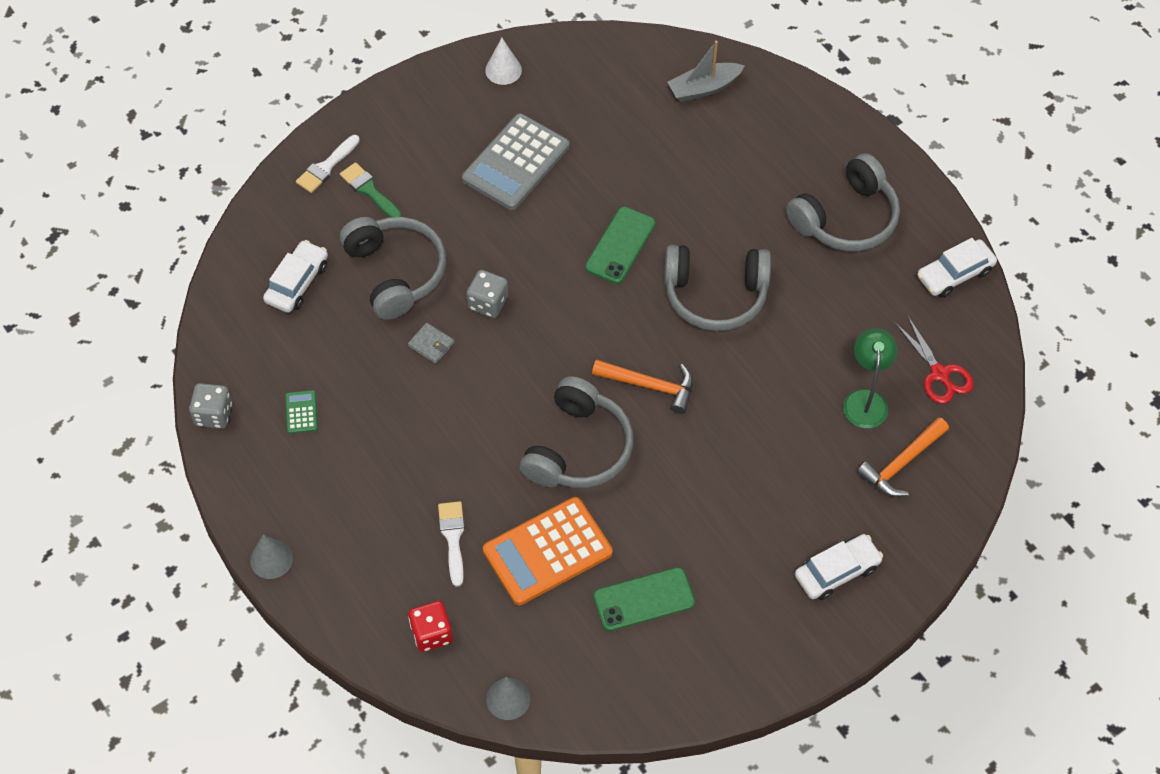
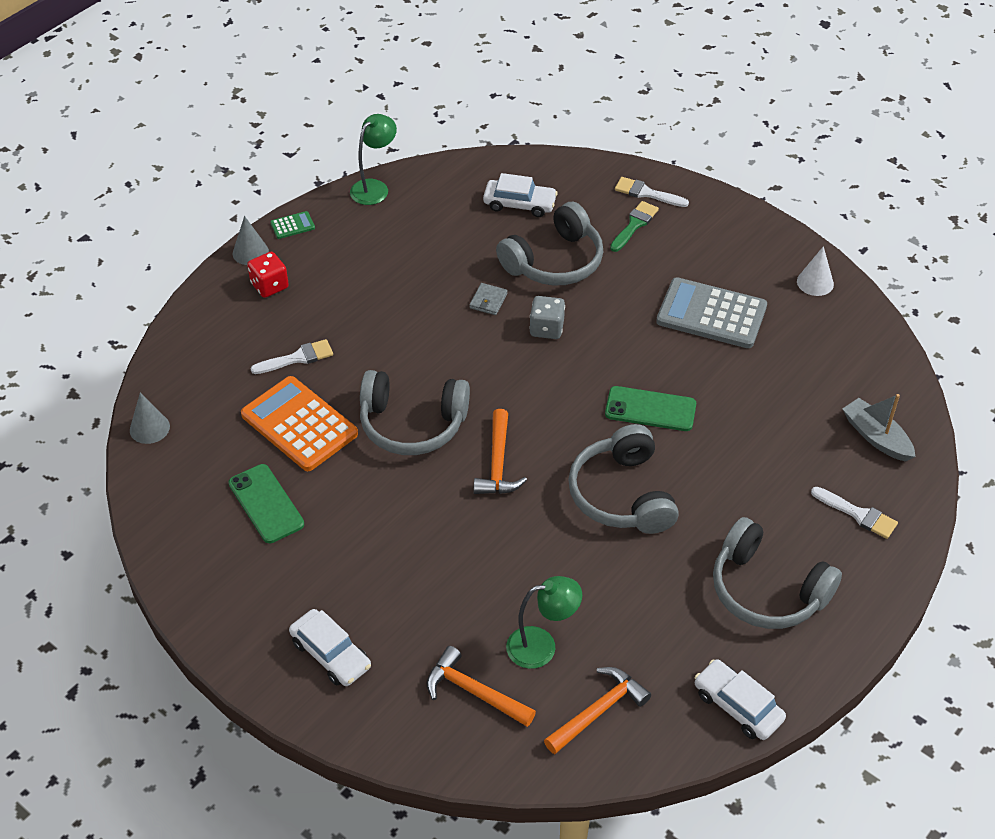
camera: 75 degrees right, 10 degrees down
grey dice [189,383,232,429] -> green lamp [350,114,397,205]
green calculator [285,390,318,434] -> green calculator moved to [270,211,315,239]
red dice [408,601,453,652] -> red dice moved to [247,252,289,298]
red scissors [895,317,974,404] -> orange hammer [544,667,651,754]
none -> white brush [811,487,898,539]

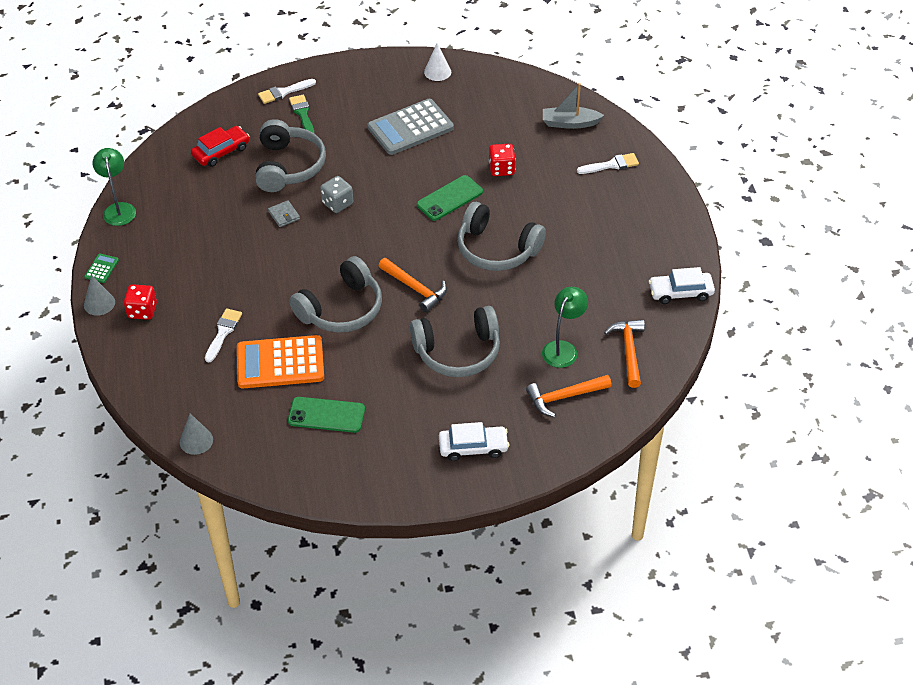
camera: 50 degrees left, 0 degrees up
white car [483,173,558,217] -> red car [191,126,250,167]
grey headphones [713,517,842,629] -> grey headphones moved to [410,306,500,377]
none -> red dice [489,144,516,176]

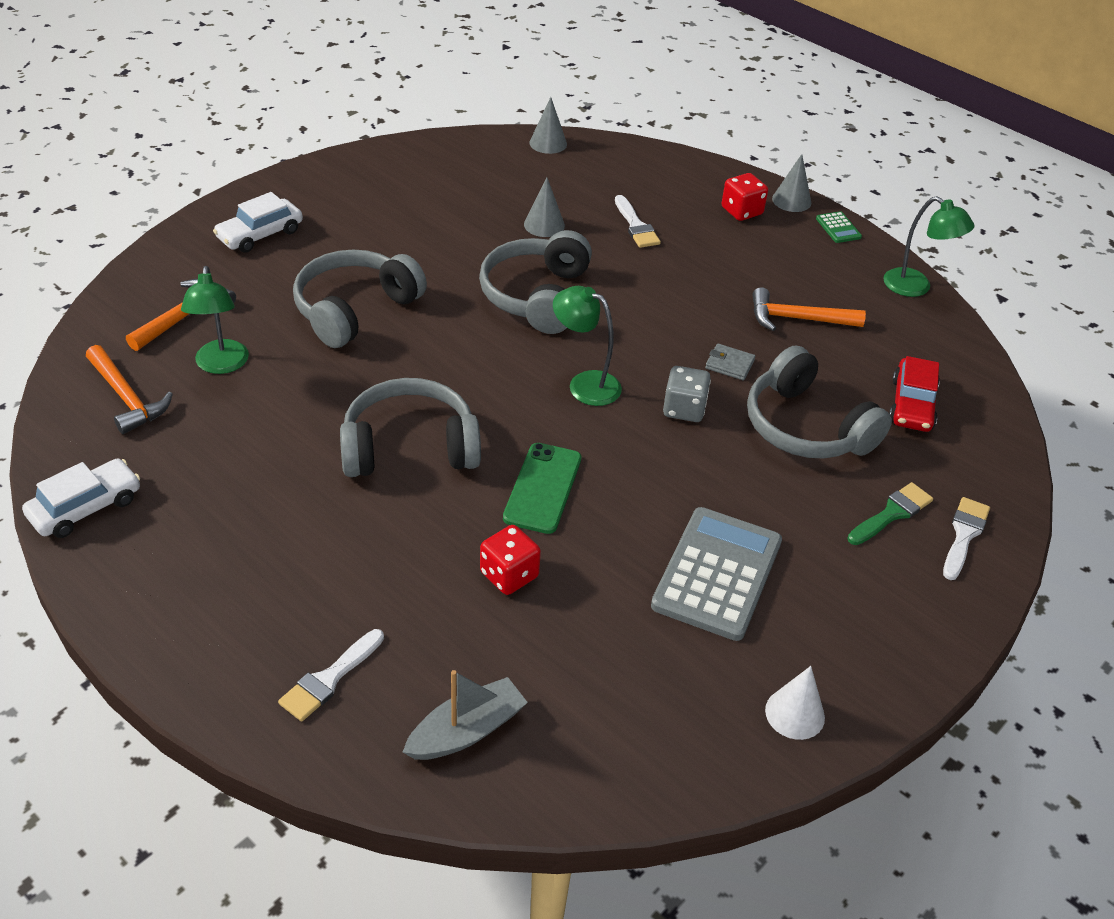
camera: 140 degrees right, 5 degrees down
orange calculator [237,335,324,388] -> grey cone [524,177,565,237]
green phone [288,397,365,433] -> none
green brush [289,95,314,133] -> green brush turned 75 degrees counterclockwise [847,482,933,545]
orange hammer [379,258,447,312] -> orange hammer moved to [752,287,866,331]
none -> green lamp [553,286,622,406]

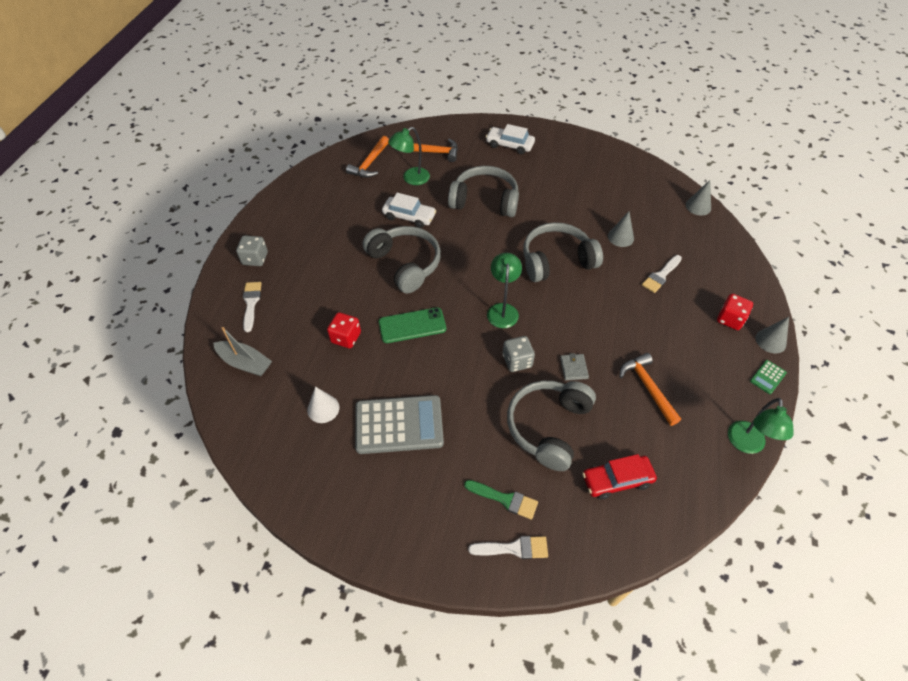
camera: 65 degrees right, 10 degrees up
white car [22,458,140,538] -> white car moved to [382,193,436,228]
white brush [278,629,384,722] -> white brush turned 75 degrees clockwise [243,282,262,332]
white cone [765,666,825,740] -> white cone moved to [307,387,339,423]
none -> grey dice [236,235,268,266]

